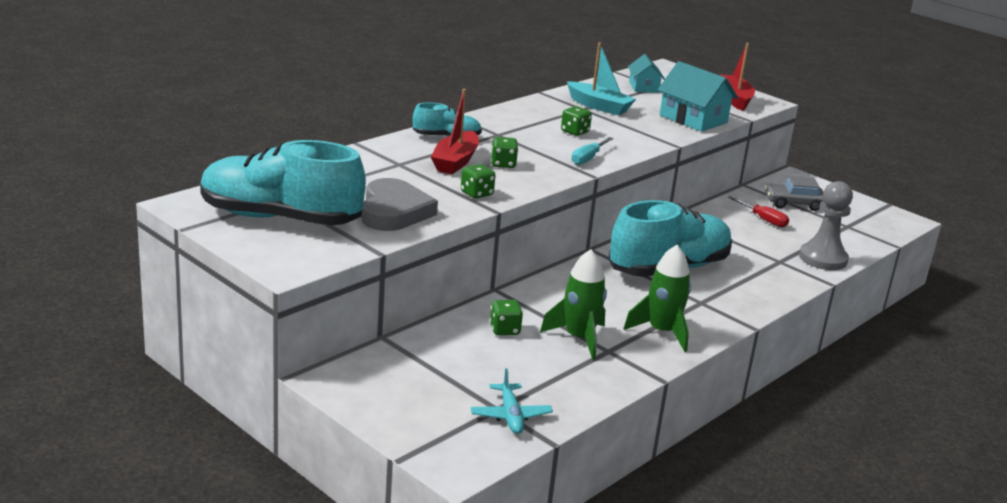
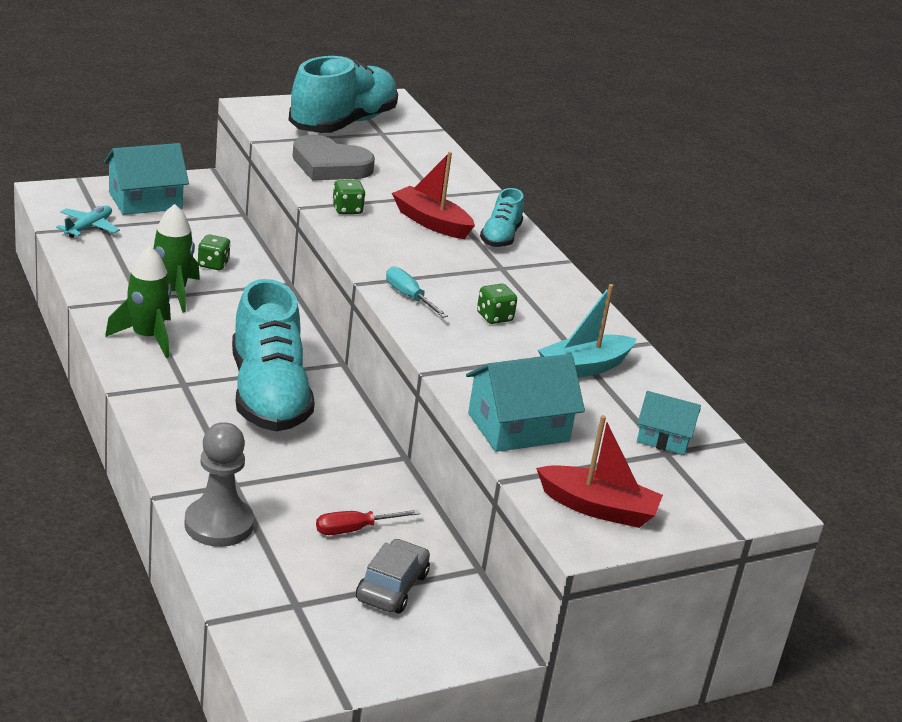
camera: 110 degrees right, 5 degrees up
turquoise plane [471,368,553,434] -> turquoise plane turned 105 degrees clockwise [56,206,120,238]
green dice [491,137,518,168] -> none
none -> turquoise house [104,143,189,215]

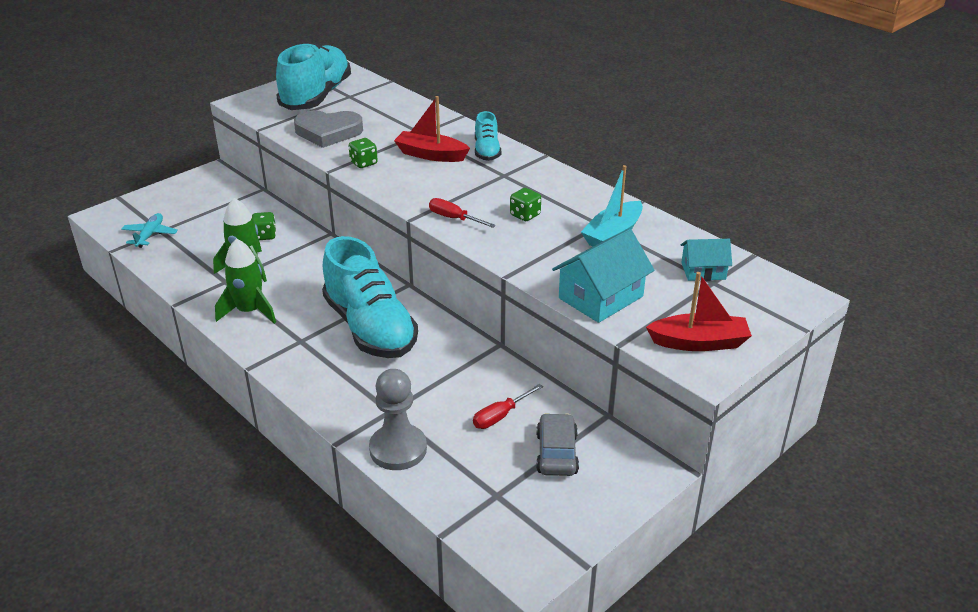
camera: 15 degrees left, 5 degrees up
turquoise house [104,143,189,215] -> none
turquoise screwdriver [386,266,448,318] -> red screwdriver [429,198,496,228]

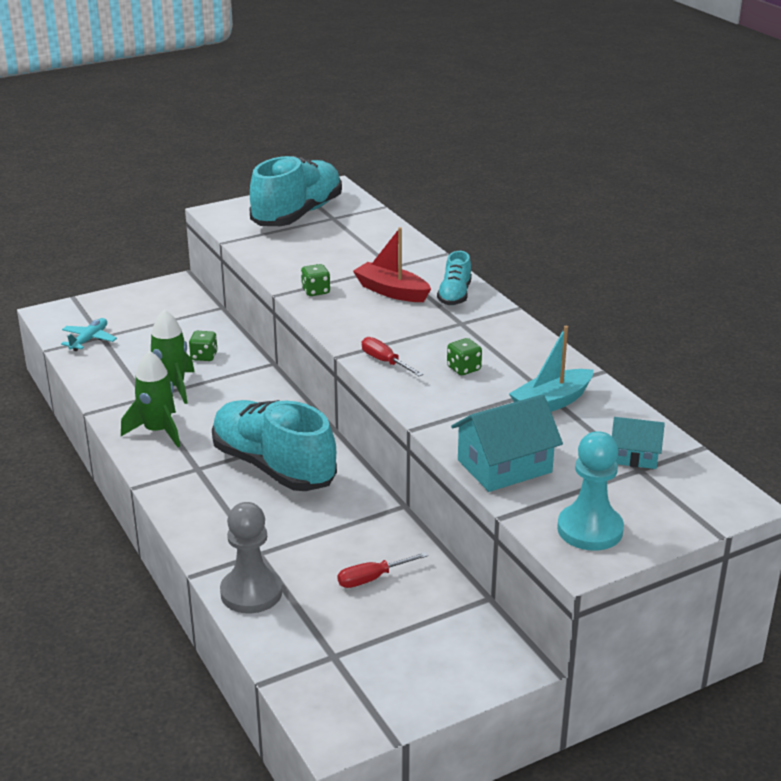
camera: 15 degrees right, 5 degrees down
grey heart [294,110,363,148] -> none
turquoise shoe [322,236,418,358] -> turquoise shoe turned 150 degrees clockwise [212,400,337,491]
grey car [536,413,579,476] -> none
red boat [646,272,752,351] -> turquoise pawn [557,431,624,551]

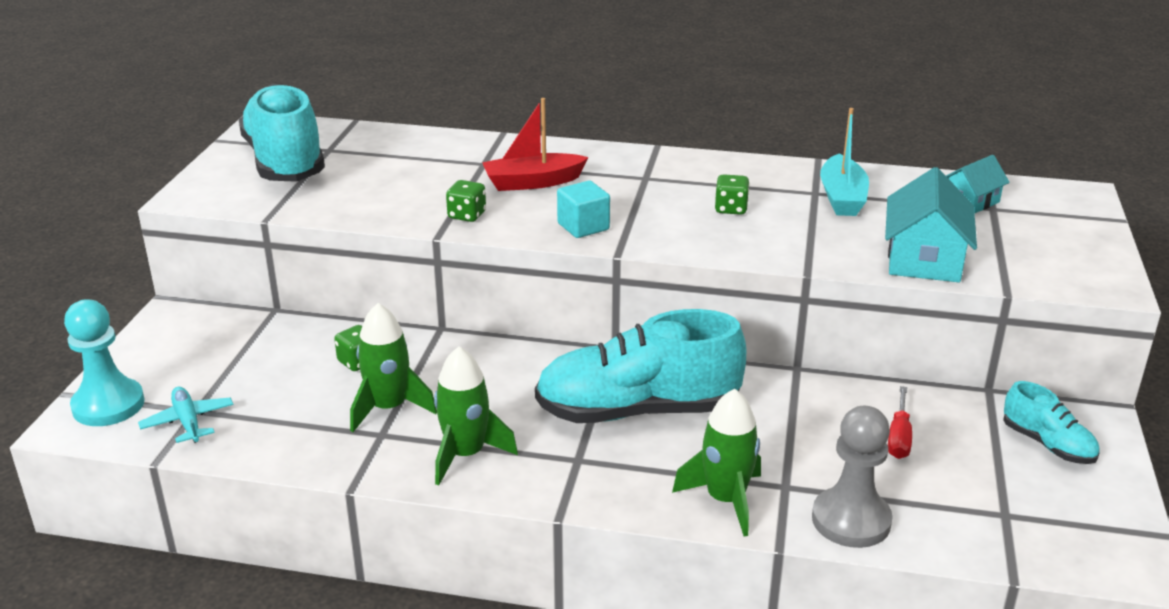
camera: 50 degrees left, 0 degrees up
red screwdriver [362,337,423,376] -> none
turquoise shoe [437,251,472,305] -> turquoise shoe moved to [1003,381,1100,464]
turquoise pawn [557,431,624,551] -> turquoise pawn moved to [64,300,145,426]
none -> turquoise cube [557,181,610,238]
none -> green rocket [672,389,761,537]

